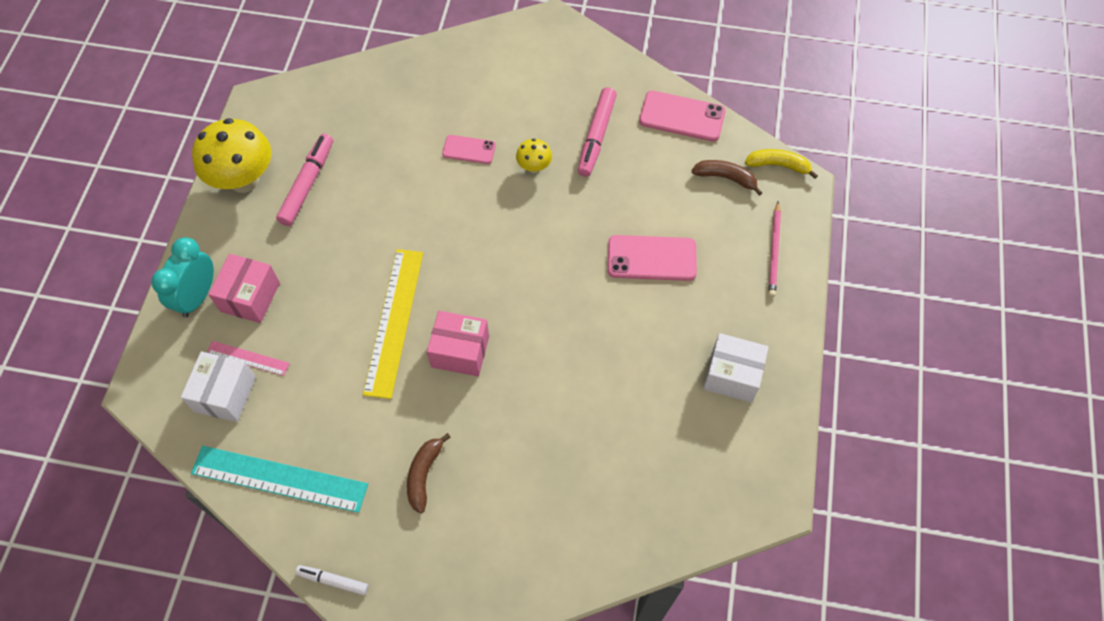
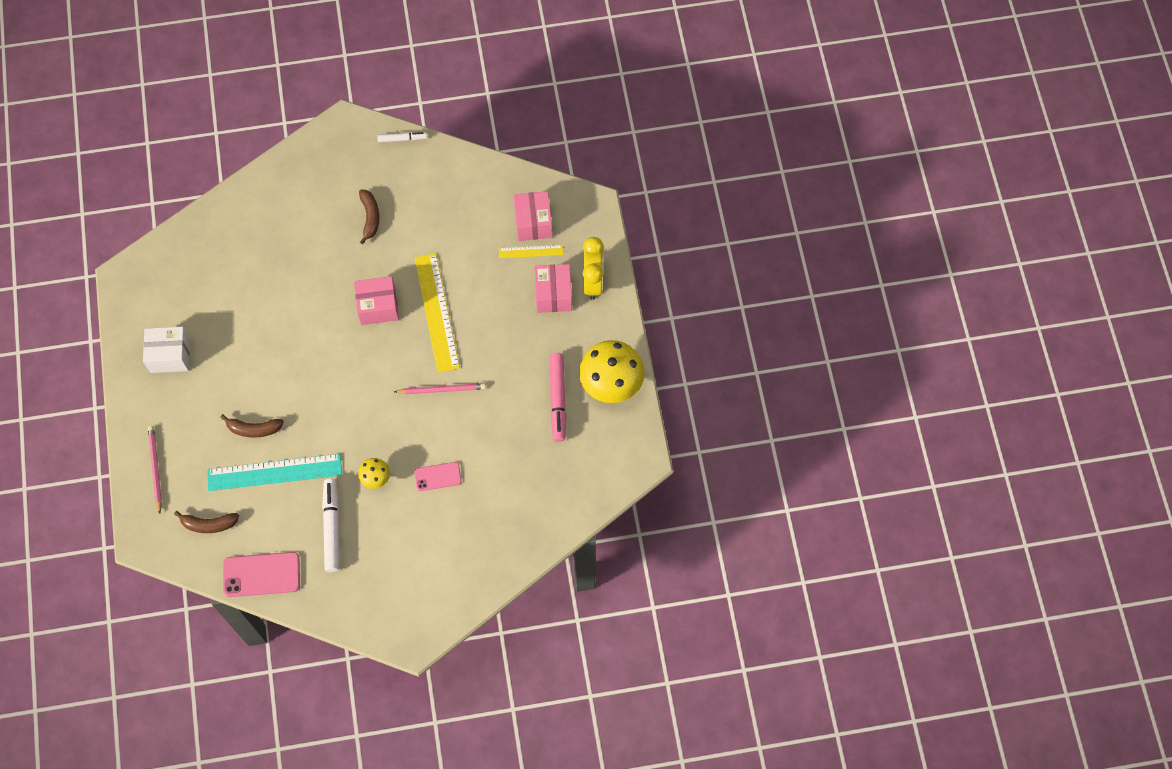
camera: 160 degrees right, 5 degrees up
turquoise clock [151,237,214,317] -> yellow clock [583,237,604,300]
white box [181,351,256,422] -> pink box [513,191,553,241]
turquoise ruler [191,446,368,513] -> turquoise ruler moved to [207,454,342,491]
pink ruler [207,341,290,376] -> yellow ruler [499,245,563,258]
pink marker [578,87,617,177] -> white marker [322,479,340,572]
pink phone [608,235,697,281] -> brown banana [220,414,284,438]
yellow banana [745,149,818,179] -> none
none -> pink pencil [394,383,486,394]

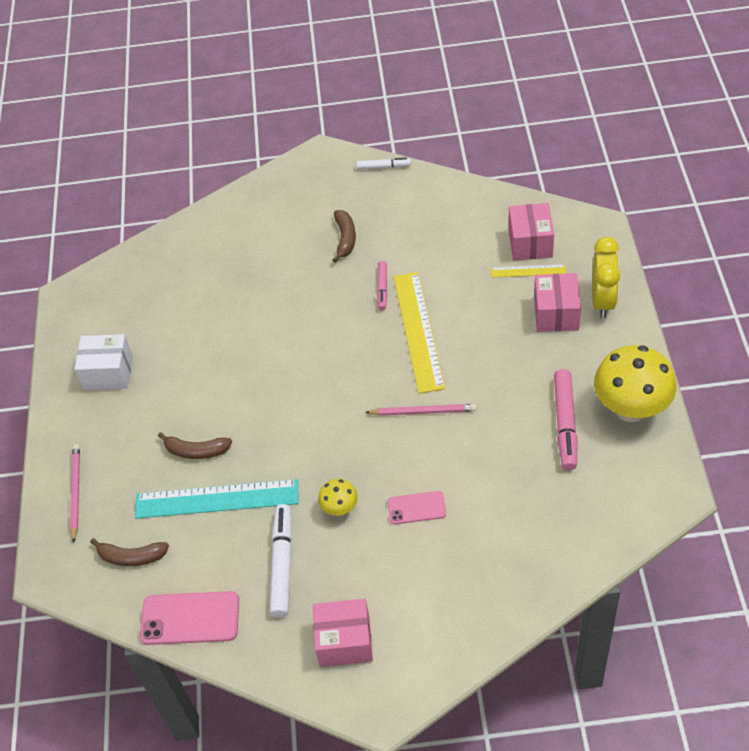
camera: 10 degrees right, 15 degrees down
pink box [354,276,399,325] -> pink box moved to [313,598,373,667]
none -> pink marker [377,261,387,310]

